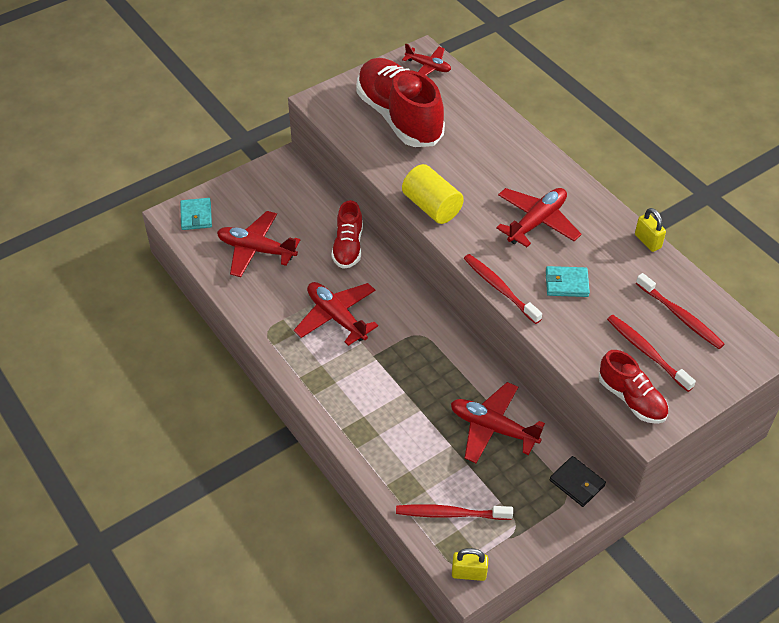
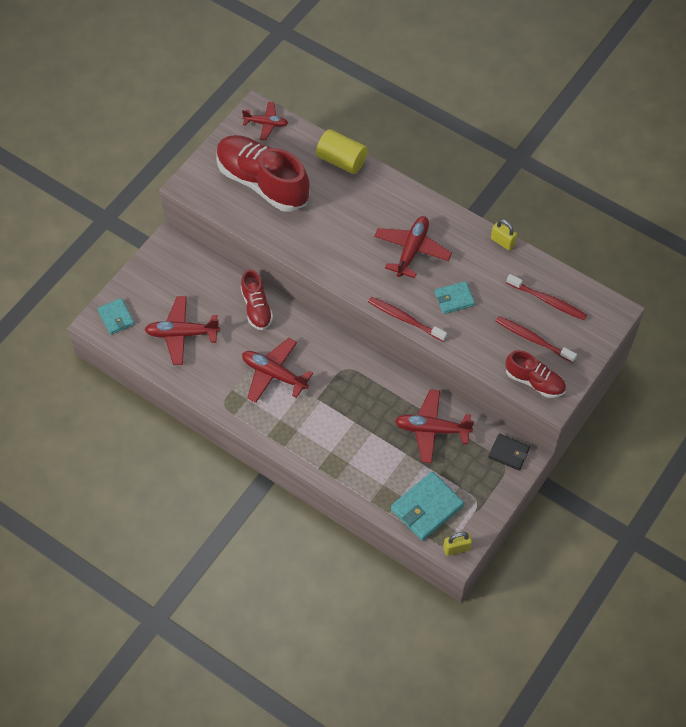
camera: 20 degrees left, 10 degrees up
red toothbrush [396,504,513,520] -> turquoise wallet [391,471,464,541]
yellow cylinder [402,164,464,224] -> yellow cylinder moved to [316,129,368,174]

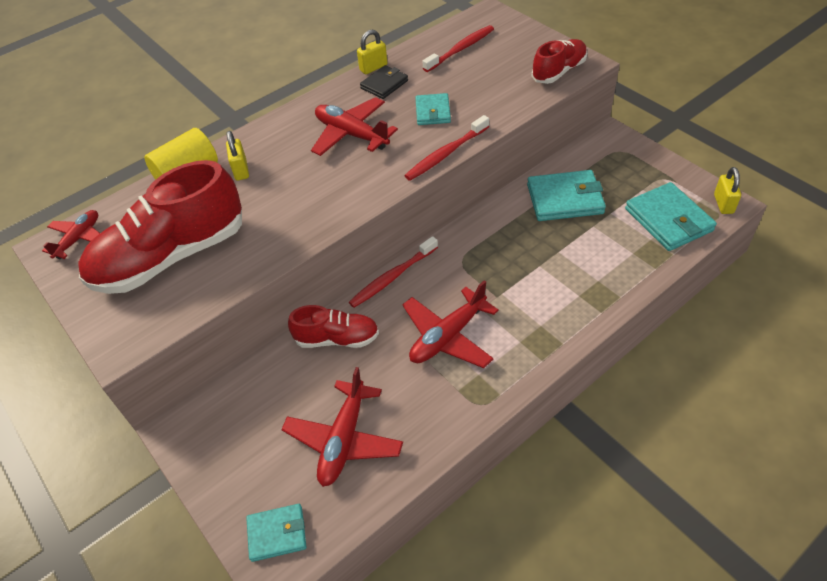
camera: 70 degrees left, 10 degrees down
red plane [395,389,474,463] -> turquoise wallet [527,170,606,221]
black wallet [488,433,530,471] -> black wallet moved to [360,65,408,99]
red toothbrush [496,316,577,363] -> red toothbrush moved to [349,236,438,308]
none -> yellow padlock [226,131,249,181]

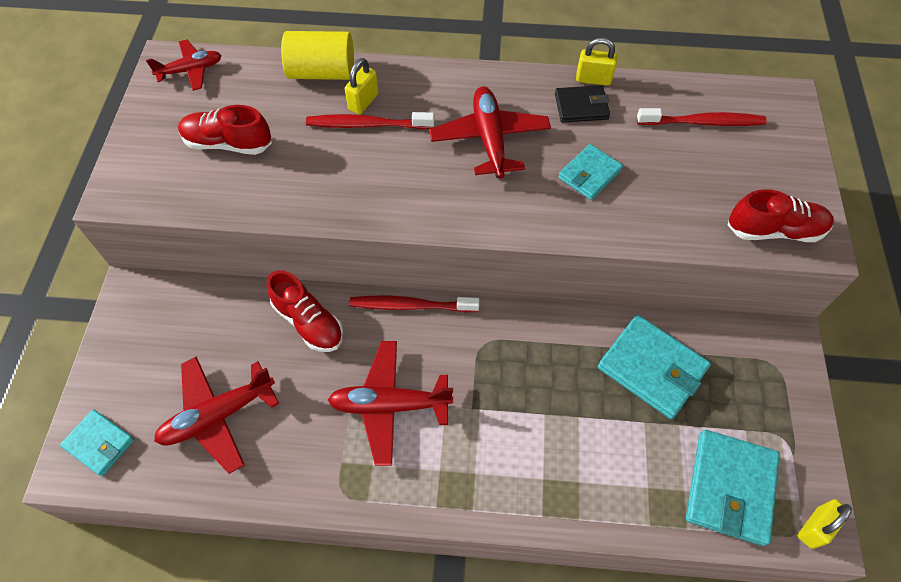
camera: 40 degrees right, 10 degrees up
red shoe [78,160,242,294] -> red shoe [178,105,272,155], size x0.53
red toothbrush [404,115,489,181] -> red toothbrush moved to [306,112,434,129]

